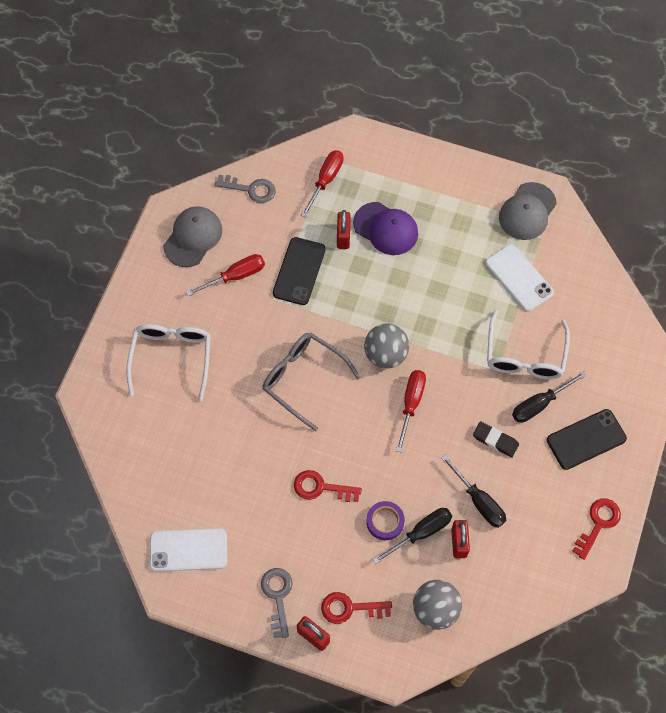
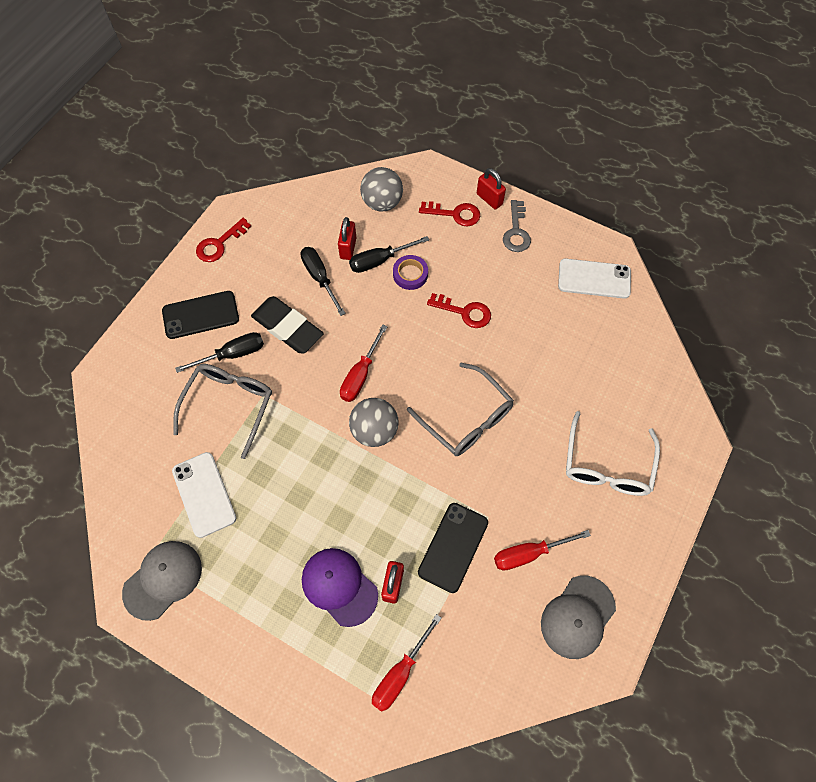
camera: 170 degrees left, 0 degrees up
grey key [215,175,276,203] -> none
black eraser [473,421,519,457] -> black eraser [251,296,324,353], size x1.72
white glasses [487,310,570,379] -> grey glasses [173,364,272,459]

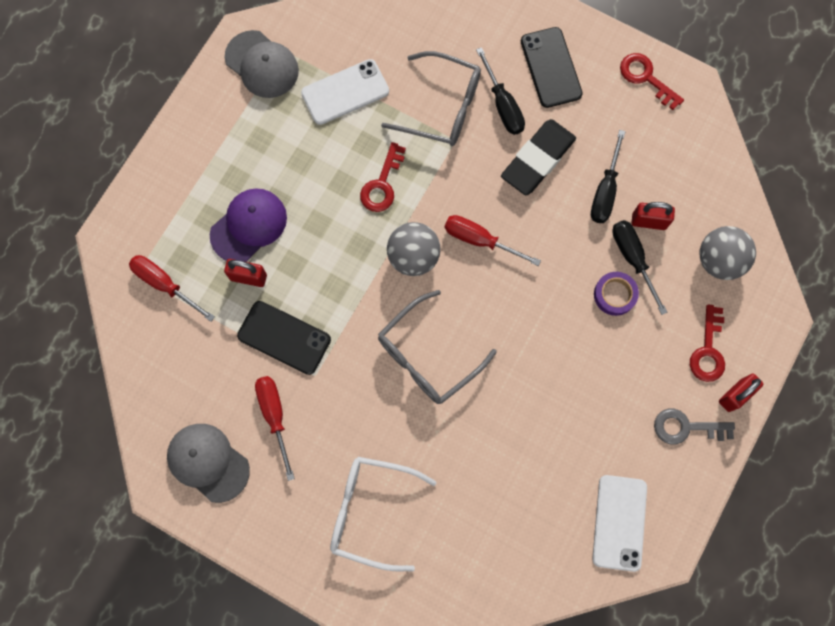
camera: 90 degrees right, 10 degrees up
black screwdriver [301,247,346,316] -> black screwdriver turned 135 degrees clockwise [591,130,626,223]
red key [427,293,491,328] -> red key moved to [360,142,406,212]

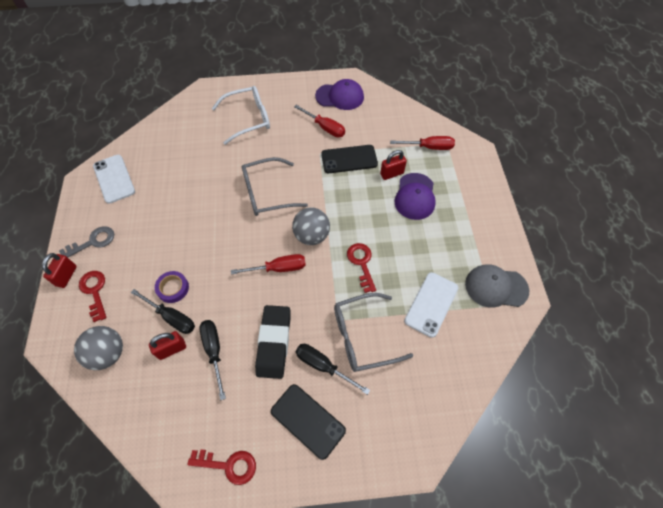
camera: 145 degrees right, 15 degrees down
grey cap [167,424,250,503] -> purple cap [315,79,364,110]
grey glasses [378,290,497,404] -> grey glasses turned 120 degrees counterclockwise [242,157,308,216]

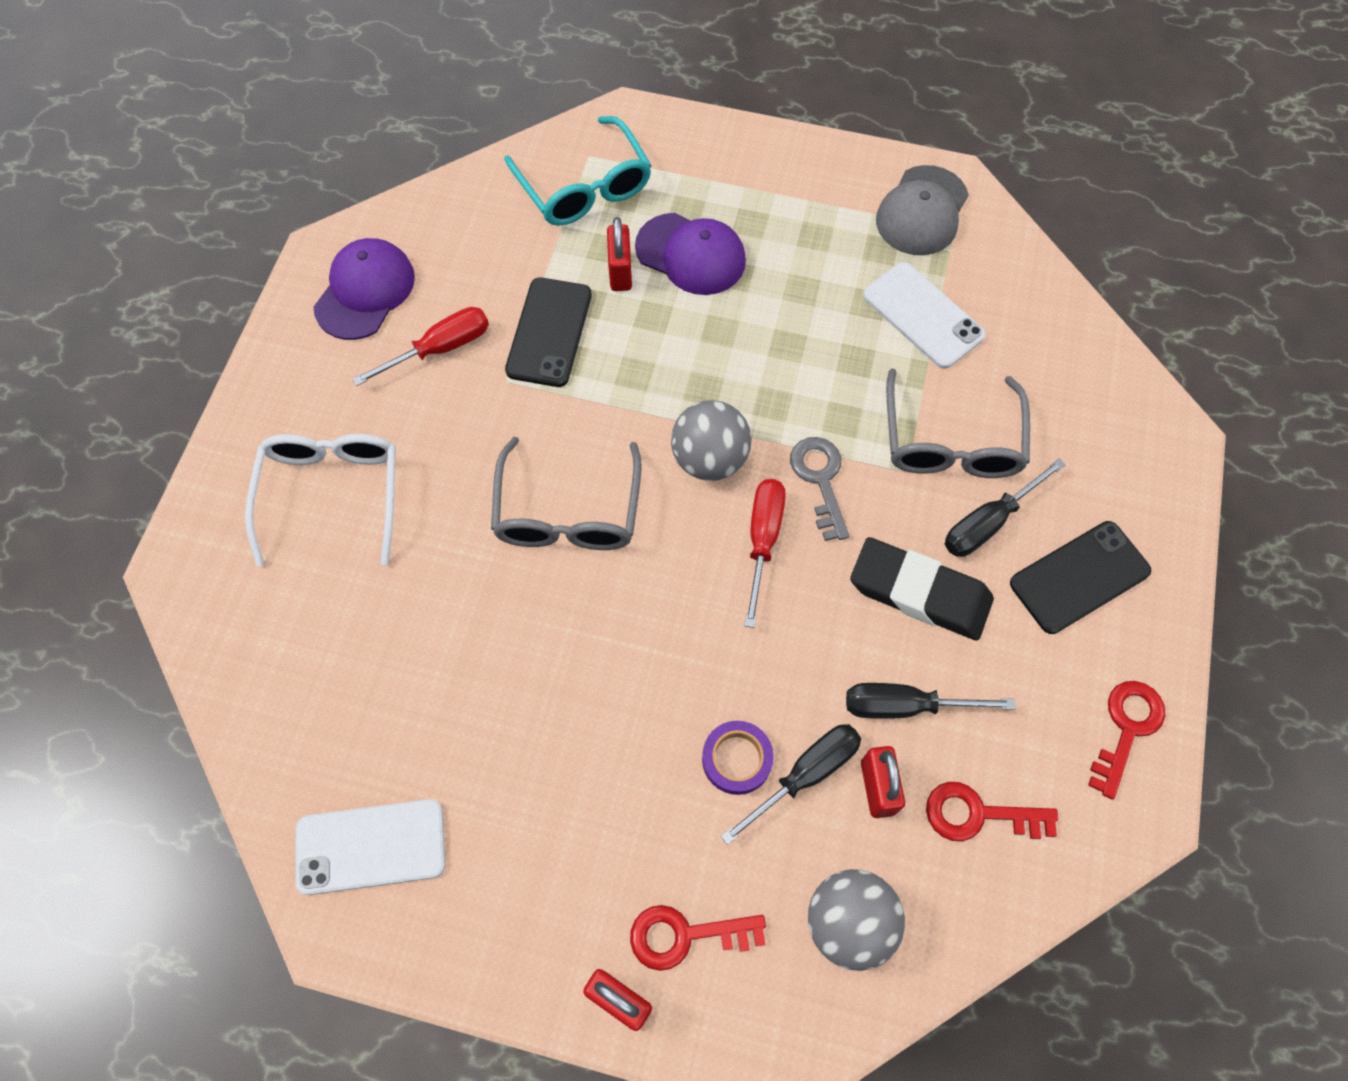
camera: 70 degrees left, 5 degrees up
grey key [59,226,114,257] -> grey key moved to [790,437,849,541]
red key [347,243,376,293] -> red key moved to [926,782,1058,841]
red screwdriver [390,136,455,150] -> turquoise glasses [504,116,652,226]

